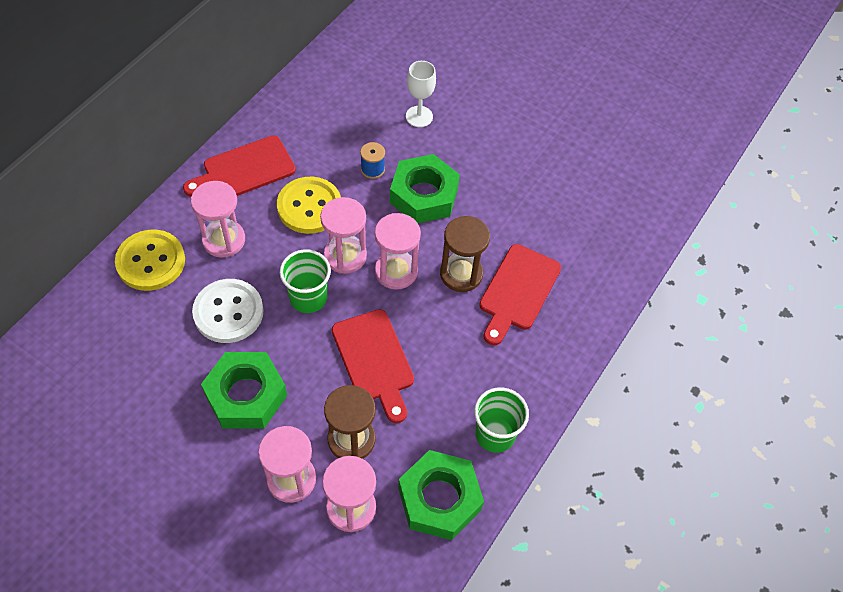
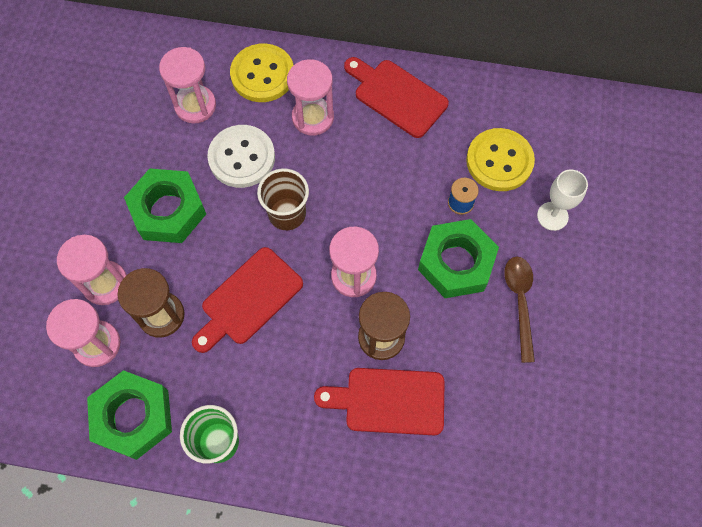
camera: 70 degrees right, 10 degrees up
yellow button [277,177,341,234] -> yellow button moved to [466,128,535,191]
green cup [280,249,331,313] -> brown cup [257,168,309,230]
pink hourglass [320,197,367,274] -> pink hourglass moved to [159,47,216,123]
none -> brown spoon [504,256,535,363]

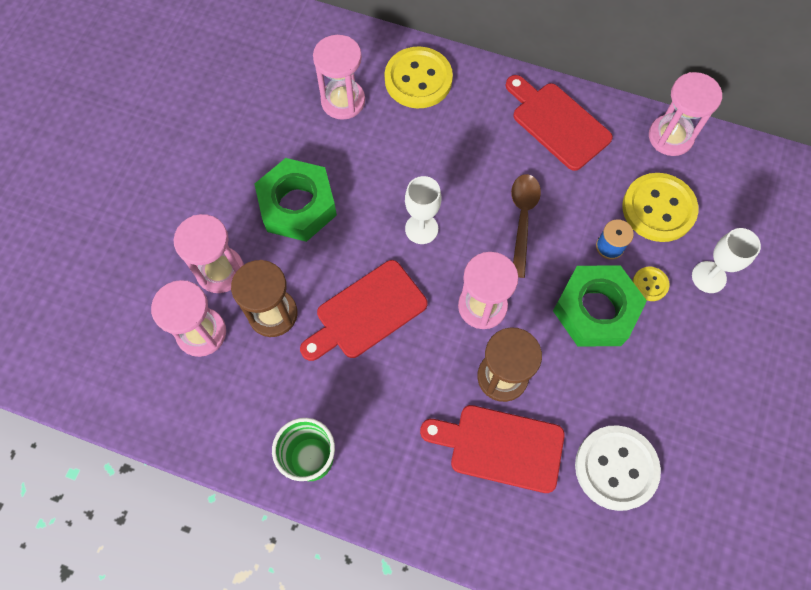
camera: 10 degrees right, 0 degrees up
green nut [87,370,172,460] -> none
white button [207,125,275,188] -> white button moved to [575,425,661,511]
brown cup [257,168,309,230] -> white goblet [405,176,441,244]
pink hourglass [287,59,334,136] -> pink hourglass moved to [649,72,722,156]
brown spoon [504,256,535,363] -> brown spoon moved to [511,174,541,278]
none -> yellow button [633,267,670,301]

